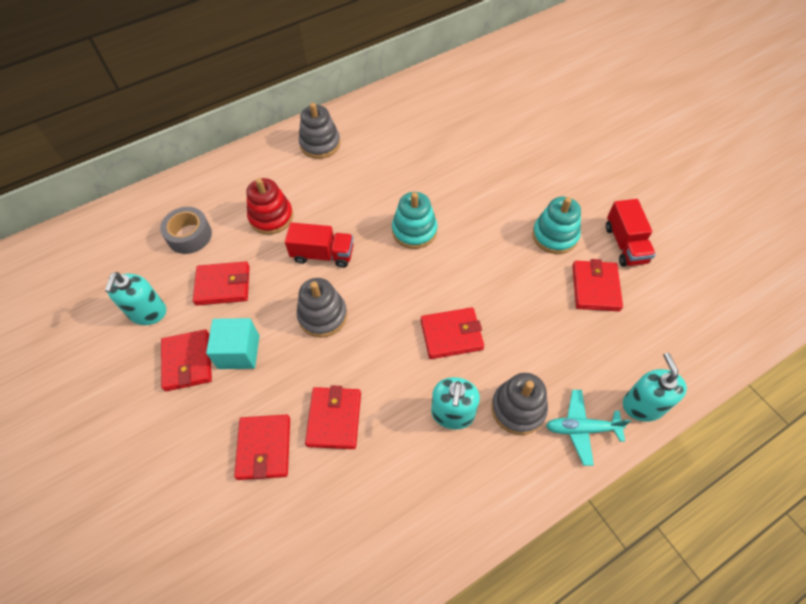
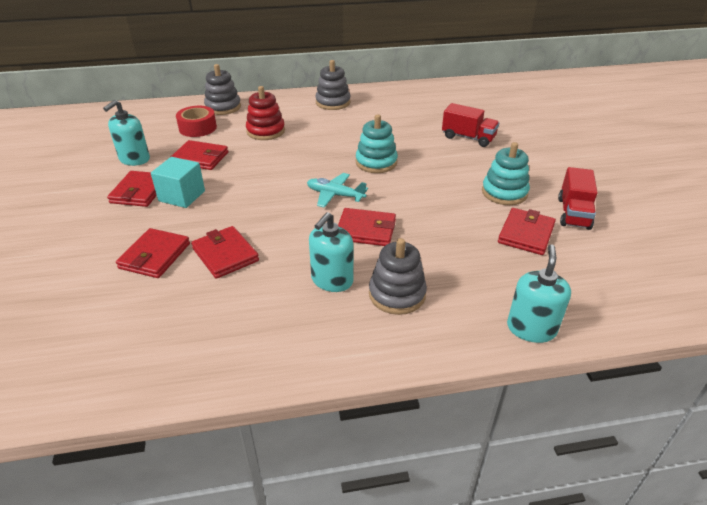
camera: 20 degrees right, 20 degrees down
grey tape [160,207,212,254] -> red tape [176,106,217,137]
red truck [285,222,353,268] -> red truck moved to [442,103,499,147]
grey stacking toy [297,278,347,337] -> grey stacking toy moved to [204,64,241,115]
red wallet [305,385,361,449] -> red wallet turned 60 degrees counterclockwise [191,226,259,279]
turquoise plane [546,390,631,466] -> turquoise plane moved to [307,173,368,208]

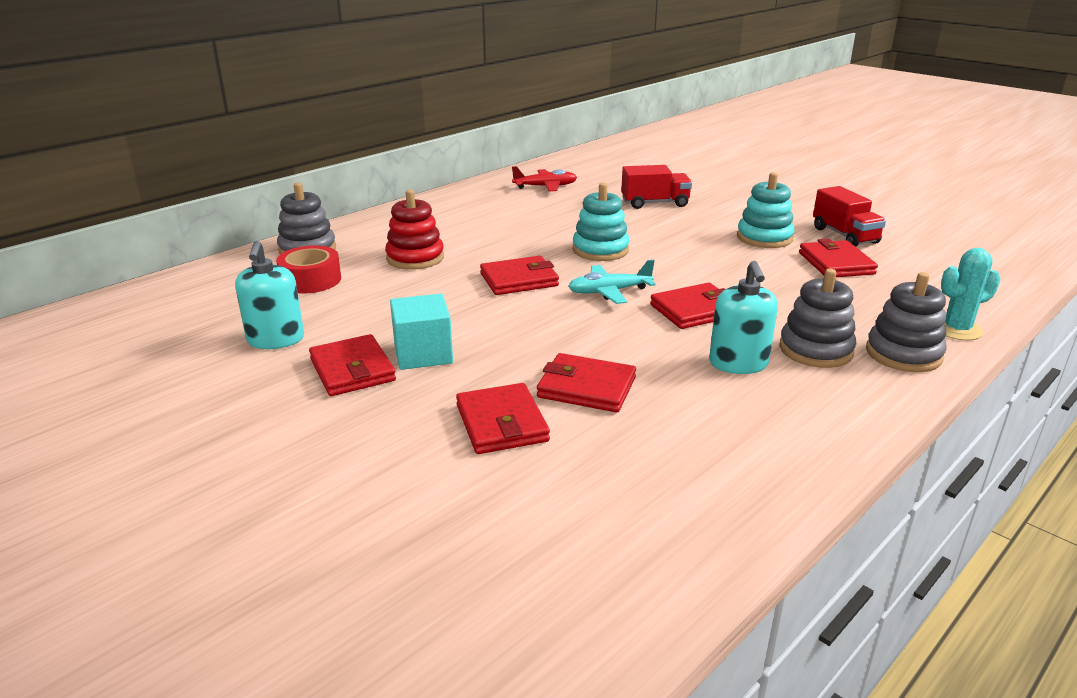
camera: 35 degrees left, 10 degrees down
red wallet [171,140,228,170] -> red wallet moved to [480,256,559,295]
grey stacking toy [315,60,350,110] -> grey stacking toy moved to [866,272,947,372]
turquoise soap dispenser [507,244,571,343] -> turquoise cactus [941,248,1001,340]
none -> red plane [512,166,577,192]

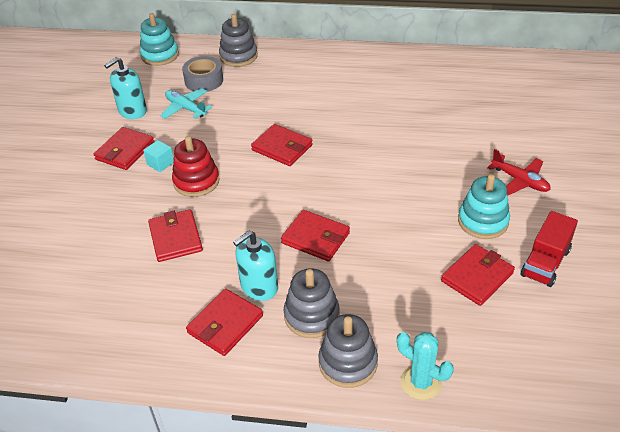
camera: 55 degrees right, 15 degrees up
red tape [276,245,341,293] -> grey tape [182,56,223,92]
red stacking toy [385,190,444,270] -> red stacking toy moved to [172,136,220,197]
turquoise cube [390,294,453,370] -> turquoise cube [143,140,174,172], size x0.60
red wallet [456,383,550,454] -> red wallet moved to [186,289,263,356]
red plane [512,166,577,192] -> red plane moved to [487,149,551,196]
turquoise plane [568,260,656,304] -> turquoise plane moved to [160,88,212,119]
turquoise stacking toy [573,183,630,261] -> turquoise stacking toy moved to [140,13,179,66]
red truck [621,165,692,209] -> none

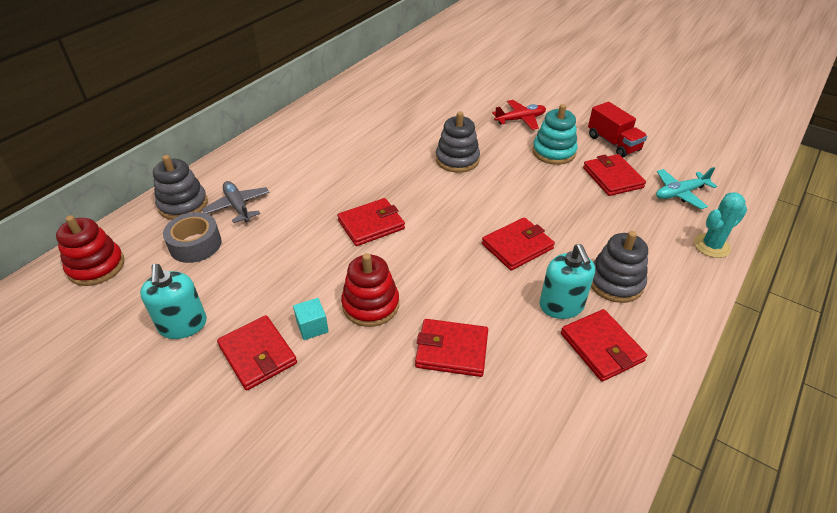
camera: 65 degrees left, 0 degrees up
turquoise stacking toy [140,13,179,66] -> red stacking toy [56,215,124,286]
turquoise plane [160,88,212,119] -> turquoise plane moved to [656,167,717,209]
grey stacking toy [318,314,378,388] -> grey stacking toy moved to [436,111,480,173]
none -> grey plane [202,181,270,223]

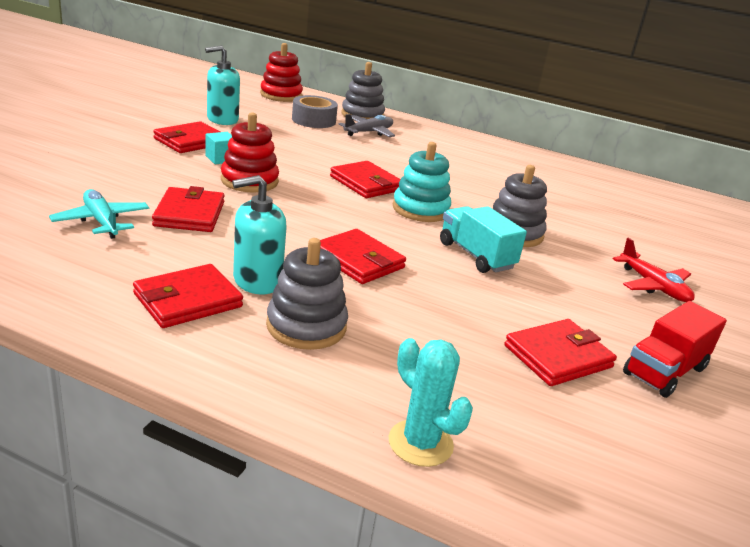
camera: 75 degrees right, 15 degrees down
turquoise stacking toy [532,104,578,165] -> turquoise stacking toy moved to [393,142,451,222]
turquoise plane [656,167,717,209] -> turquoise plane moved to [49,189,149,239]
none -> turquoise truck [440,206,527,273]

